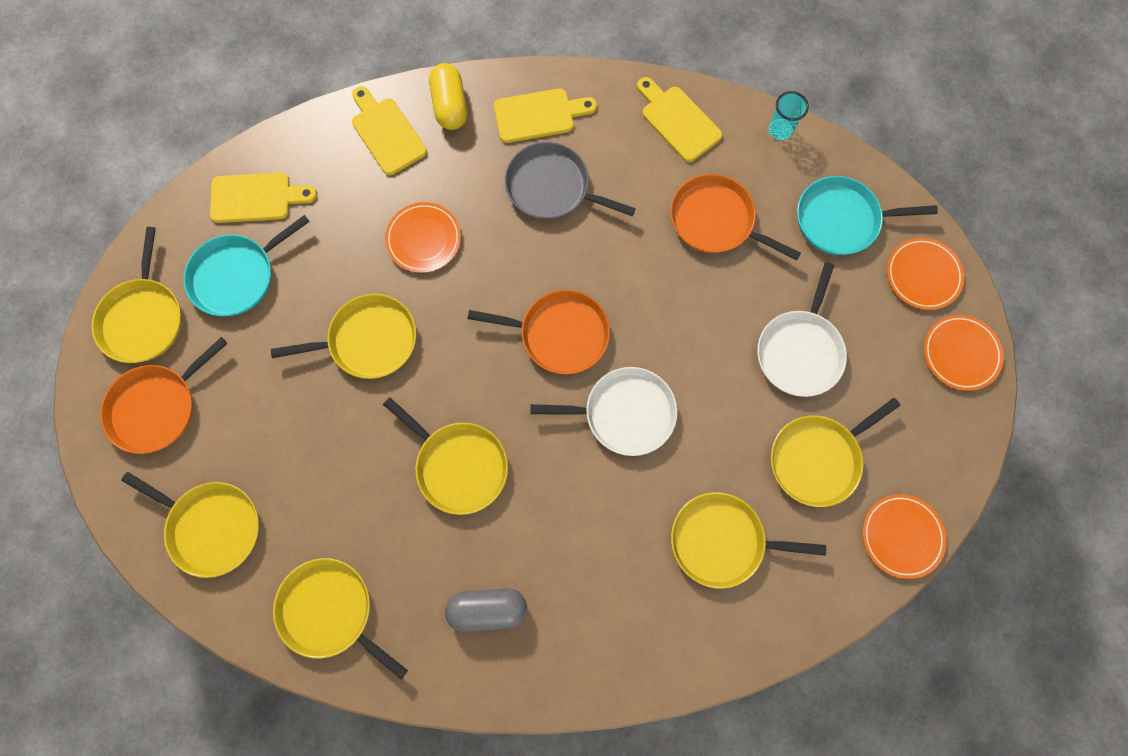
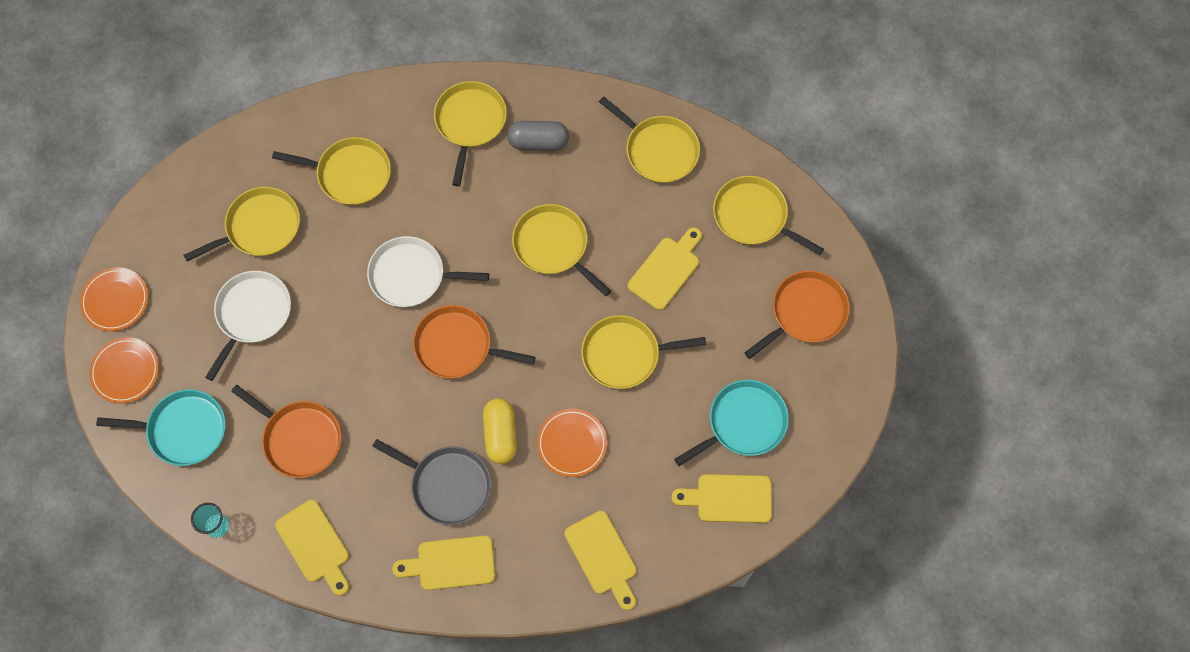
camera: 175 degrees left, 5 degrees down
yellow pan [92,227,182,363] -> yellow pan moved to [434,81,507,186]
yellow capsule [429,63,467,130] -> yellow capsule moved to [483,398,517,464]
orange plate [862,494,947,579] -> none
none -> yellow cutting board [628,227,702,310]

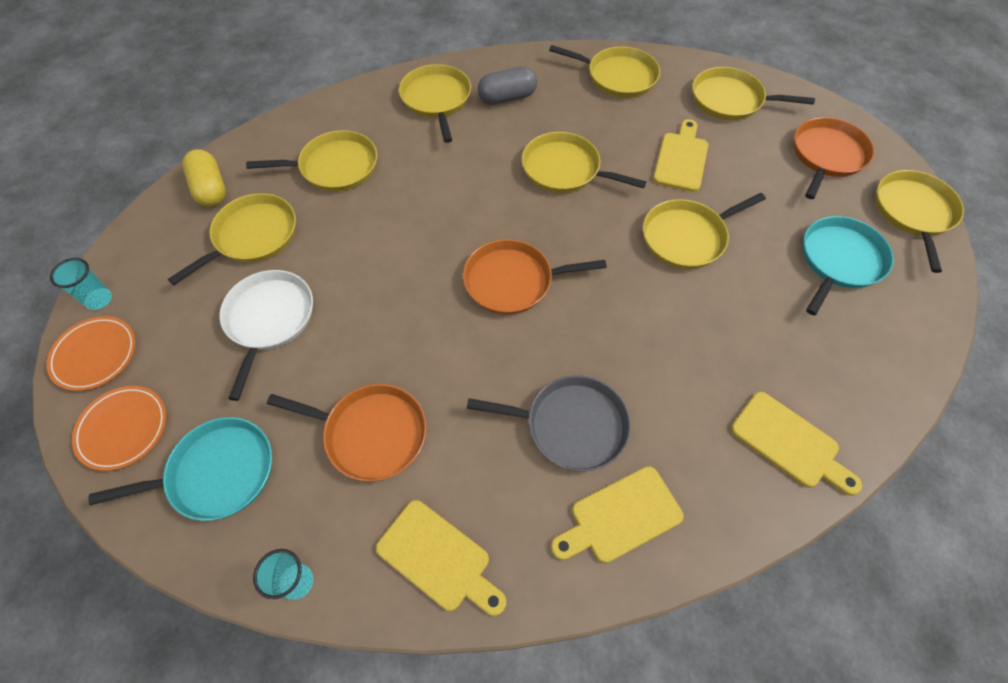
camera: 20 degrees left, 10 degrees down
white pan [367,236,489,307] -> none
yellow capsule [483,398,517,464] -> yellow capsule moved to [182,149,226,207]
orange plate [537,409,607,477] -> none
yellow cutting board [671,474,772,523] -> none
none -> turquoise cup [50,258,112,310]
none -> yellow pan [875,170,964,273]

